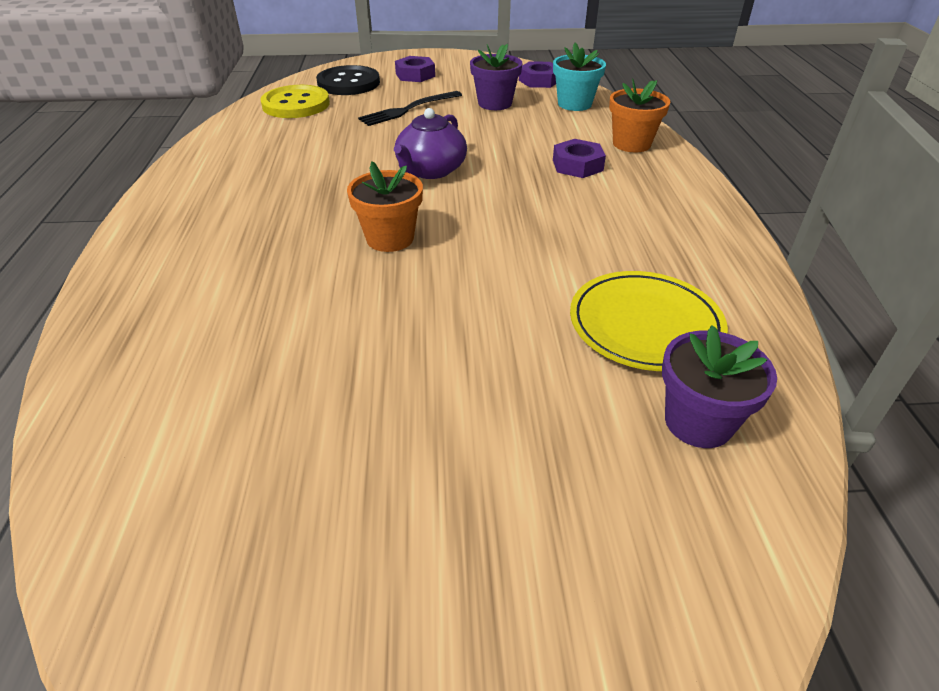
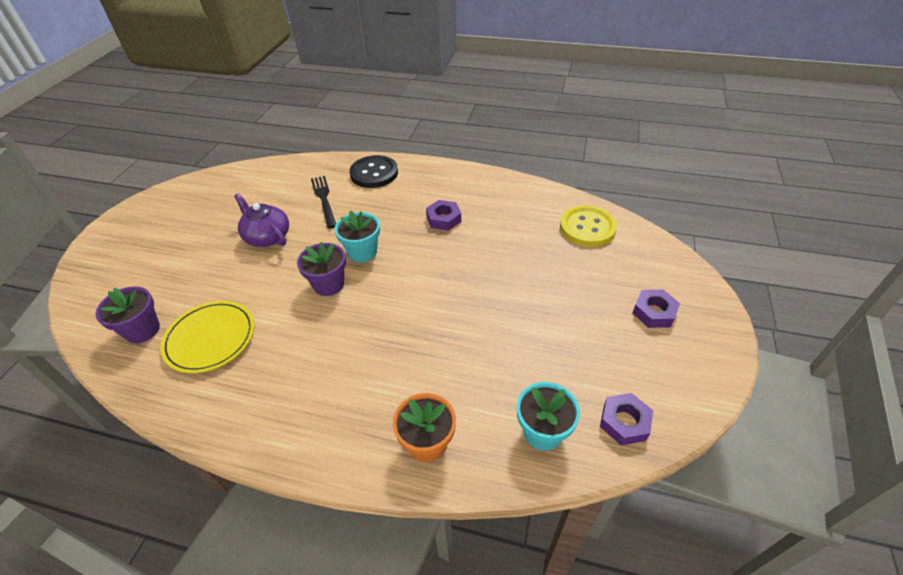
camera: 110 degrees right, 5 degrees up
black button [316,65,380,95] -> black button moved to [350,155,398,188]
orange flower pot [347,161,423,252] -> turquoise flower pot [334,210,380,262]
black fork [358,91,462,126] -> black fork moved to [311,176,336,229]
purple teapot [394,108,467,179] -> purple teapot moved to [234,193,289,247]
purple flower pot [470,44,522,110] -> purple flower pot moved to [297,242,346,296]
purple nut [553,139,606,178] -> purple nut moved to [426,200,461,231]

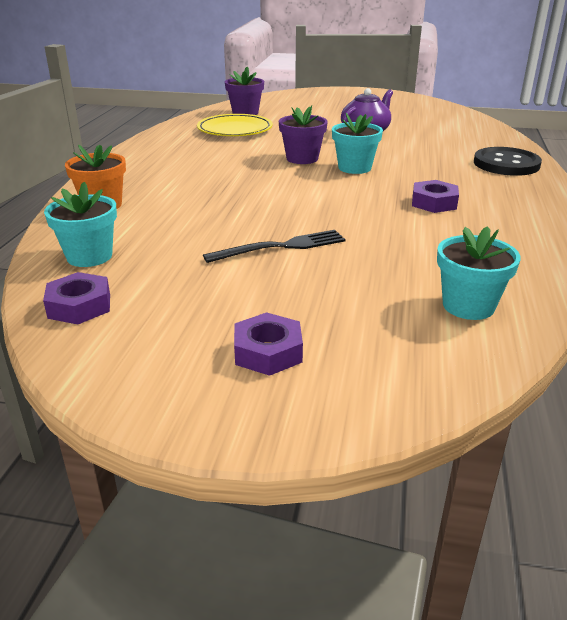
camera: 85 degrees right, 15 degrees down
black fork [311,176,336,229] -> black fork moved to [203,230,346,263]
yellow button [560,206,617,247] -> turquoise flower pot [437,226,521,320]

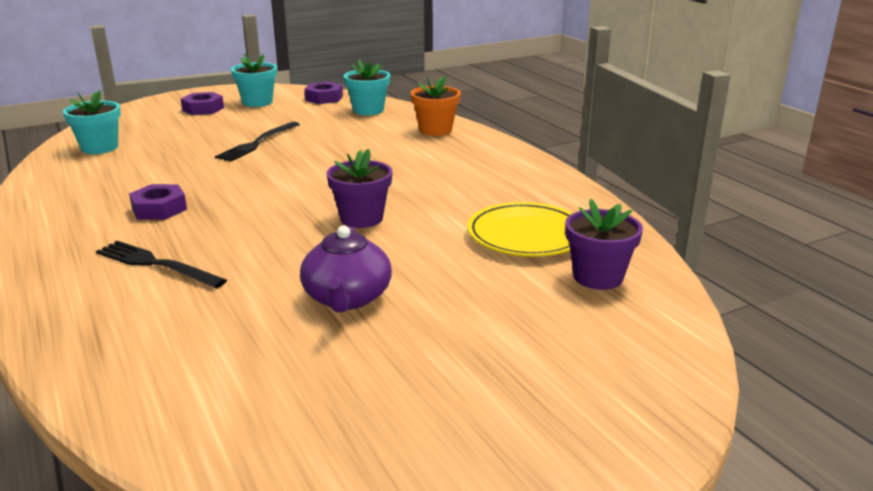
camera: 140 degrees right, 5 degrees down
turquoise flower pot [332,113,383,174] -> turquoise flower pot moved to [231,53,277,107]
black button [474,147,542,176] -> none
none -> black fork [96,241,227,289]

